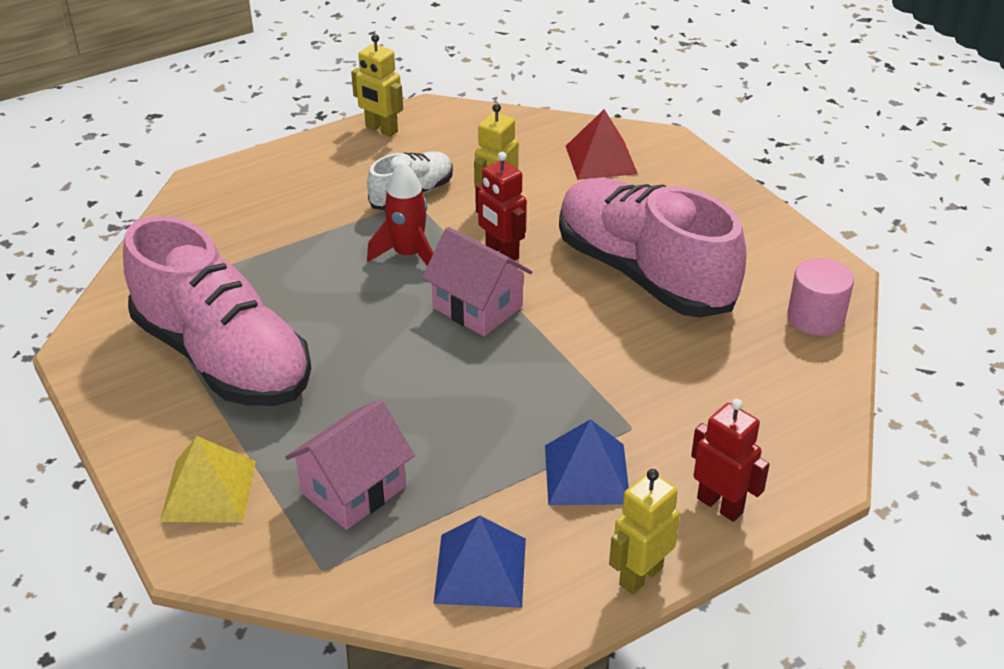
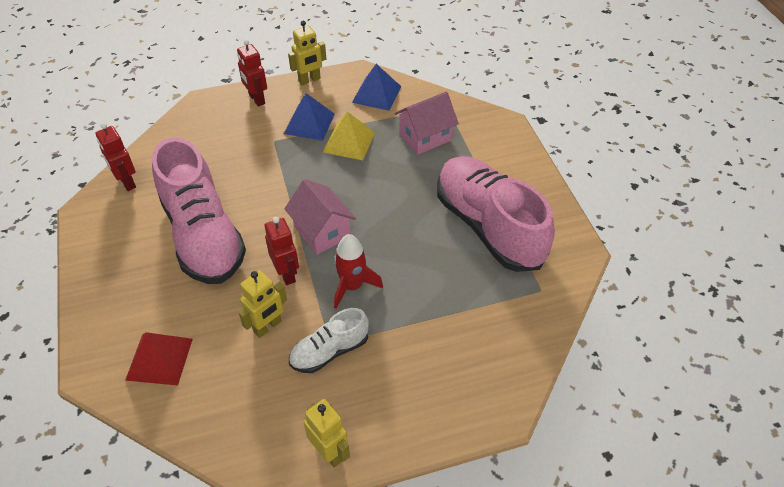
camera: 165 degrees left, 10 degrees up
yellow pyramid [160,436,256,523] -> yellow pyramid moved to [323,112,375,160]
pink cylinder [787,258,854,336] -> red robot [96,123,136,191]

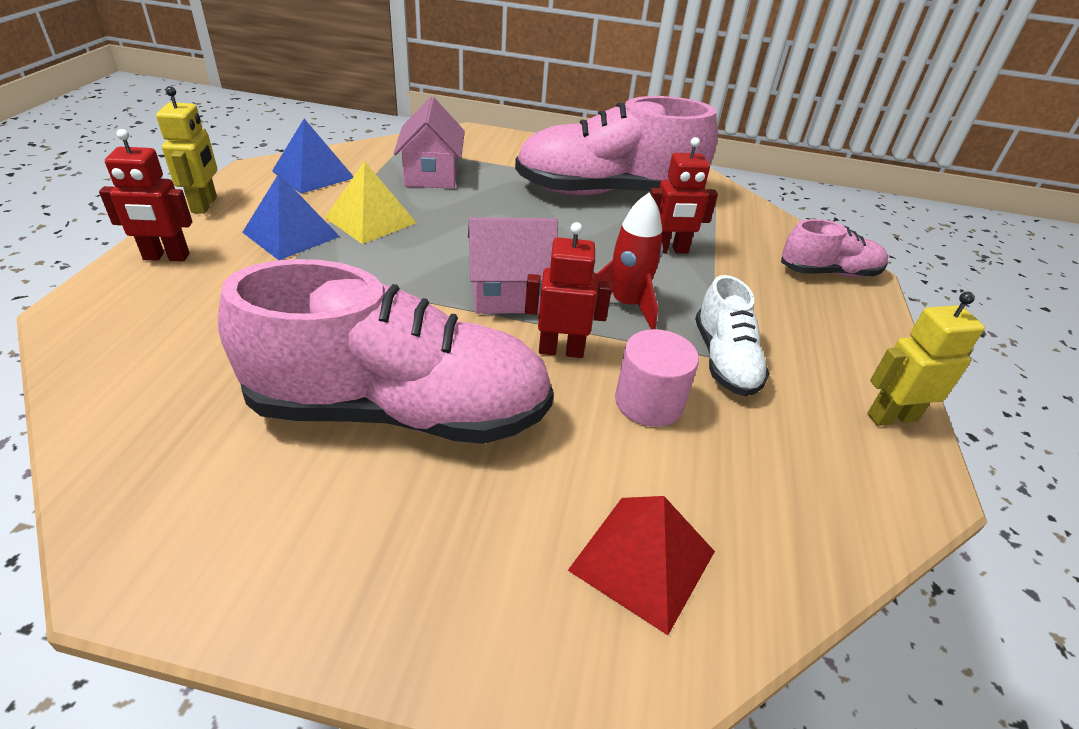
camera: 65 degrees left, 10 degrees down
red robot [96,123,136,191] -> red robot moved to [650,137,718,254]
yellow robot [238,270,287,338] -> pink cylinder [615,329,699,427]
none -> pink shoe [781,219,888,277]

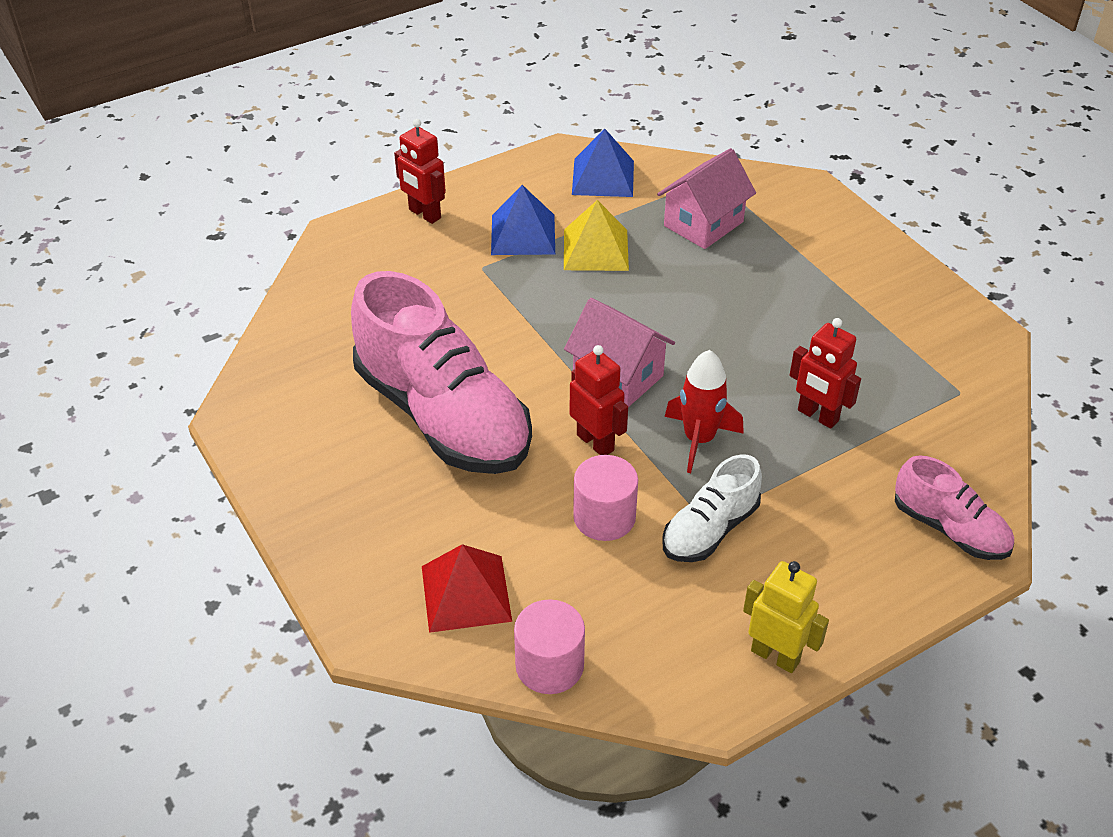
camera: 50 degrees right, 5 degrees up
yellow robot [156,86,217,214] -> none
pink shoe [515,96,718,195] -> none
none -> pink cylinder [514,599,585,694]

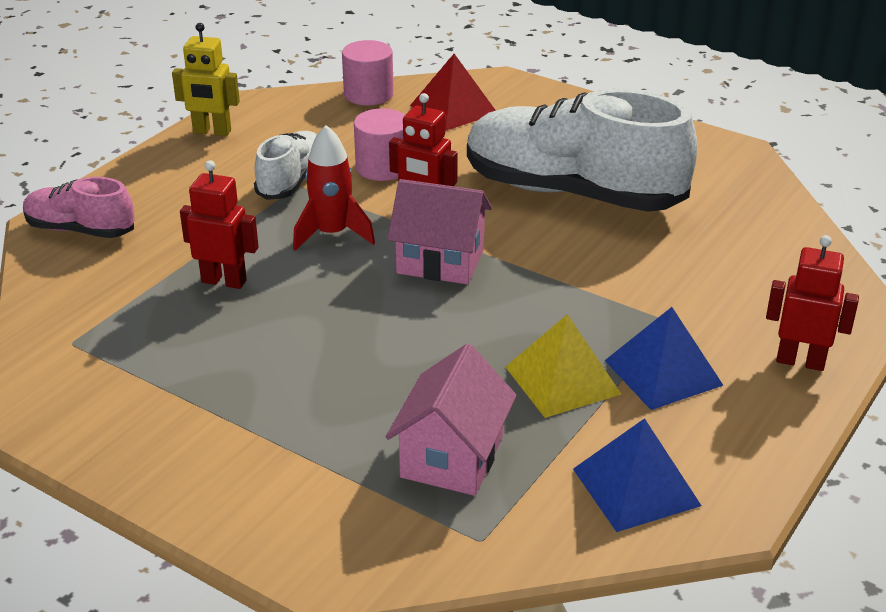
camera: 155 degrees right, 10 degrees down
pink shoe [351,271,532,474] -> white shoe [467,89,697,212]

